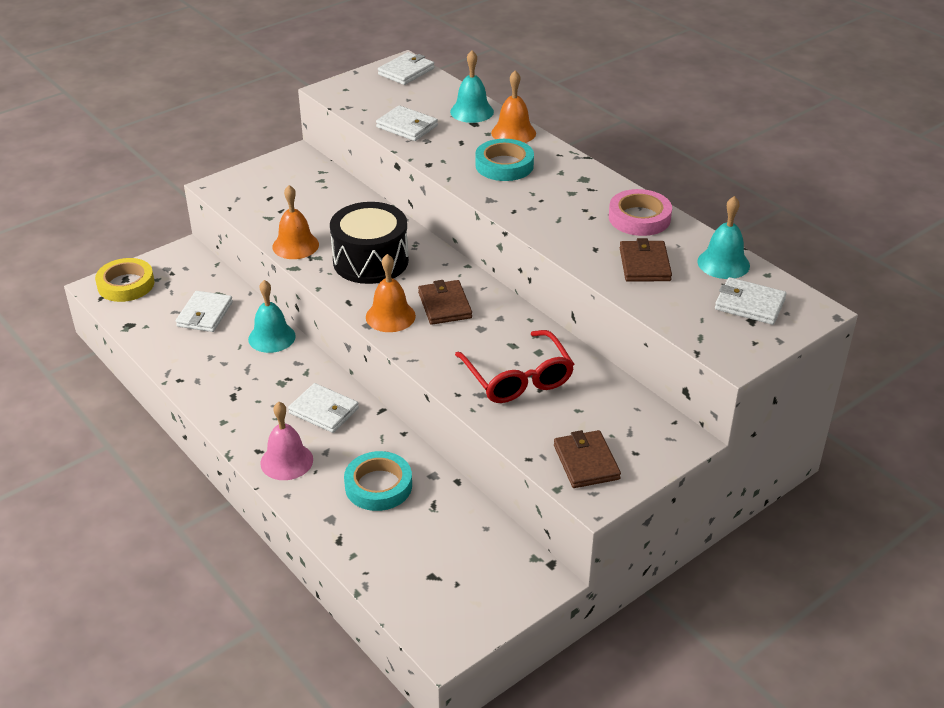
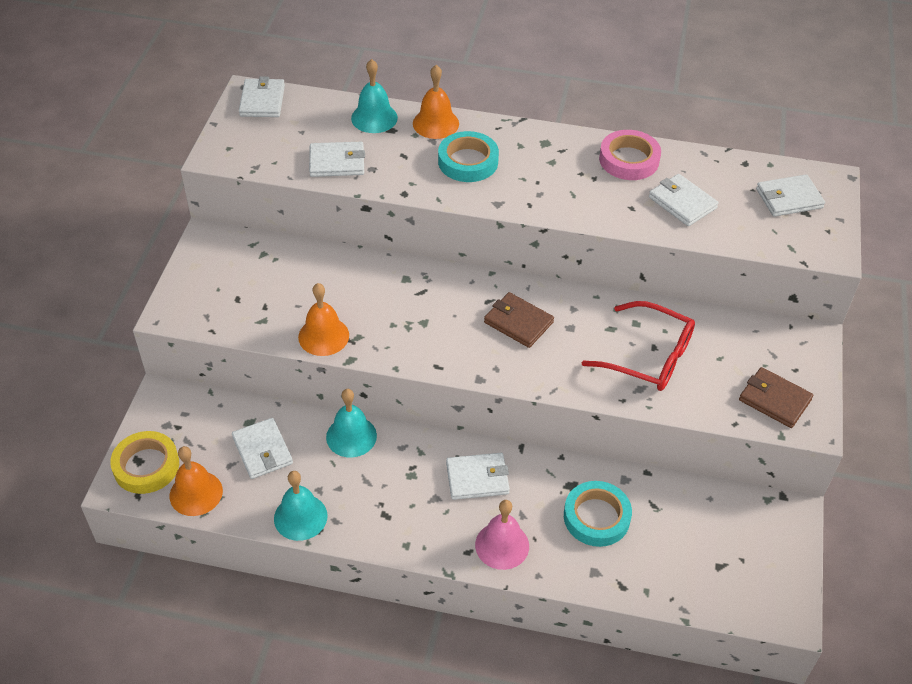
camera: 40 degrees left, 10 degrees up
black drum [330,202,409,284] -> none
orange bell [366,254,416,332] -> orange bell moved to [170,446,223,516]
brown wallet [620,238,672,282] -> white wallet [649,174,719,226]
turquoise bell [698,196,750,279] -> turquoise bell moved to [274,471,328,541]

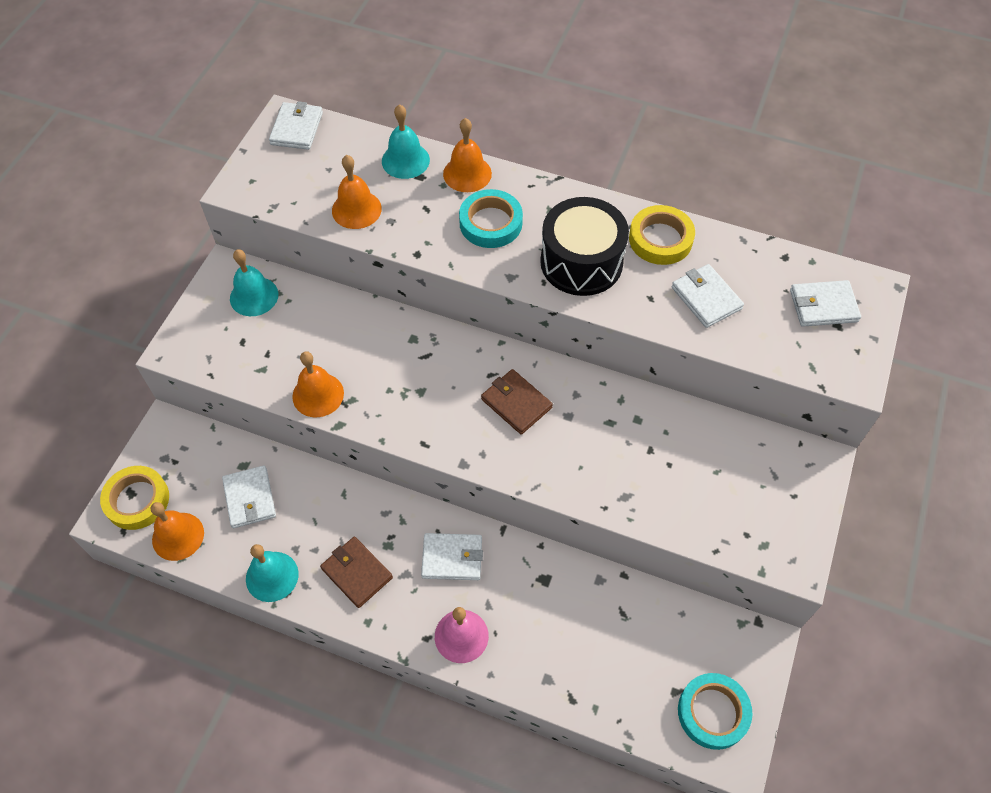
camera: 10 degrees right, 10 degrees up
white wallet [309,142,365,177] -> orange bell [332,155,382,229]
turquoise bell [326,389,377,457] -> turquoise bell moved to [230,249,278,316]
turquoise tape [564,481,632,547] -> turquoise tape moved to [678,673,753,750]
red glasses [581,301,695,391] -> none
pink tape [599,130,661,180] -> yellow tape [629,205,695,265]
brown wallet [739,367,813,428] -> brown wallet moved to [320,537,393,608]
none -> black drum [540,197,629,296]

